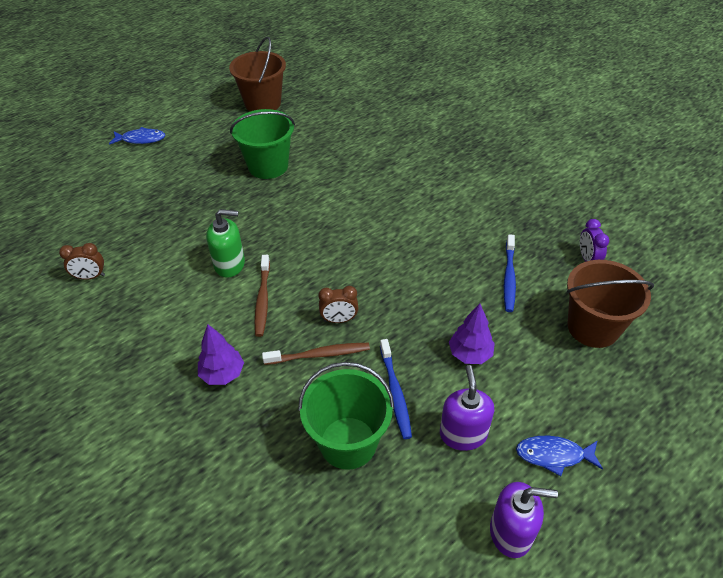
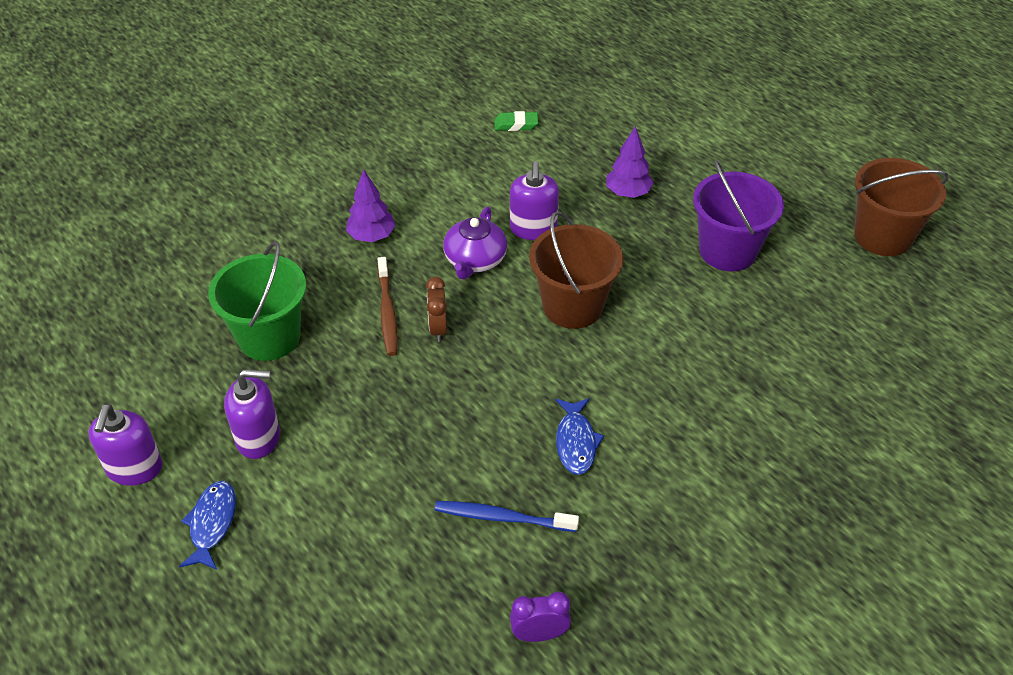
camera: 90 degrees right, 0 degrees up
brown clock [59,243,105,280] -> green eraser [494,111,538,131]
blue fish [109,127,166,145] -> blue fish moved to [556,398,604,475]
green soap dispenser [206,209,245,278] -> purple soap dispenser [510,161,559,240]
green bucket [230,109,295,179] -> purple bucket [693,160,784,271]
brown toothbrush [255,255,270,337] -> purple teapot [443,207,507,279]
blue toothbrush [380,339,412,439] -> none
purple tree [449,304,495,364] -> purple tree moved to [606,126,654,198]
brown bucket [567,260,654,348] -> brown bucket moved to [529,211,623,329]

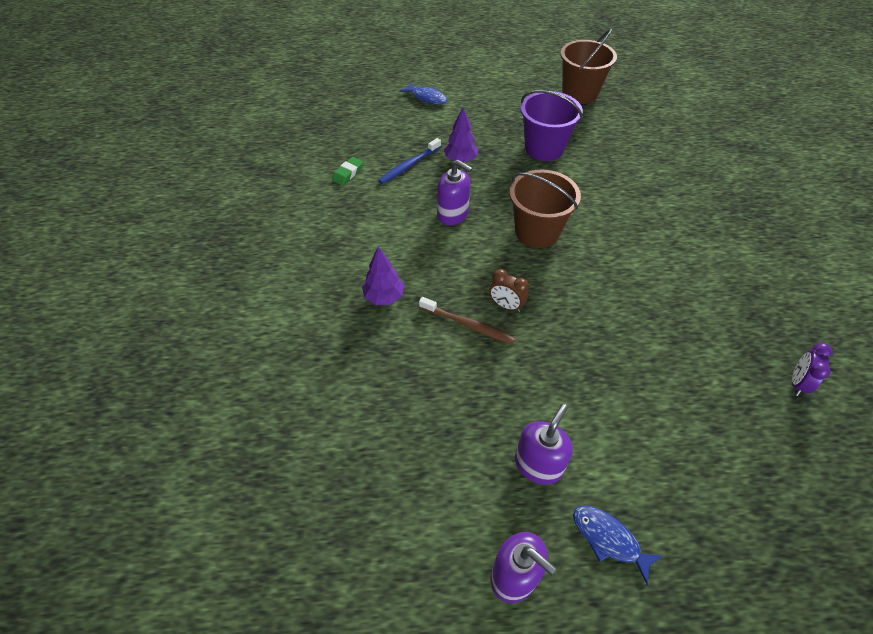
camera: 55 degrees left, 5 degrees up
green bucket [208,241,306,361] -> none
blue toothbrush [435,501,579,532] -> blue toothbrush moved to [378,138,441,184]
purple teapot [443,207,507,279] -> none
blue fish [556,398,604,475] -> blue fish moved to [400,82,447,105]

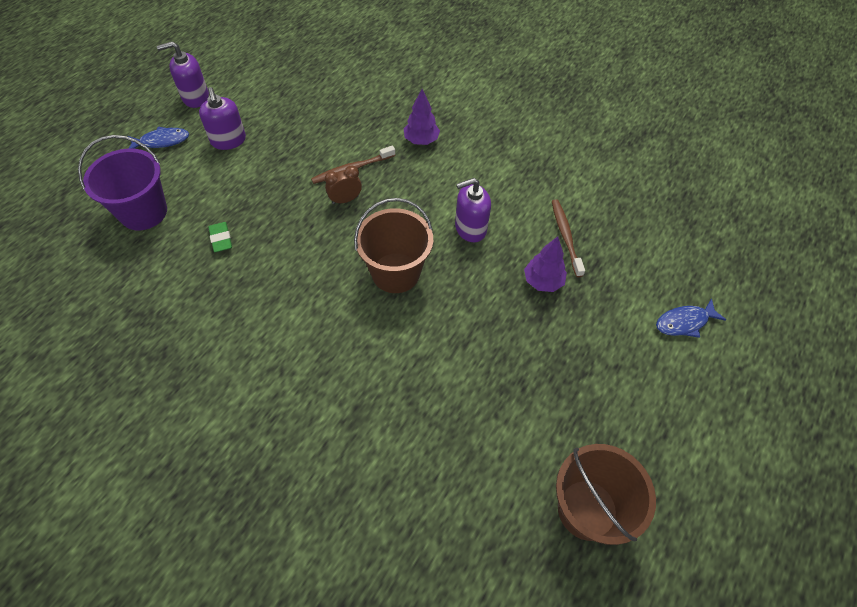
camera: 125 degrees right, 5 degrees up
green eraser [332,157,363,185] -> green eraser moved to [208,222,232,252]
blue toothbrush [378,138,441,184] -> brown toothbrush [552,199,585,277]
purple bucket [521,90,583,161] -> purple bucket moved to [78,135,167,230]
purple clock [792,343,832,396] -> none

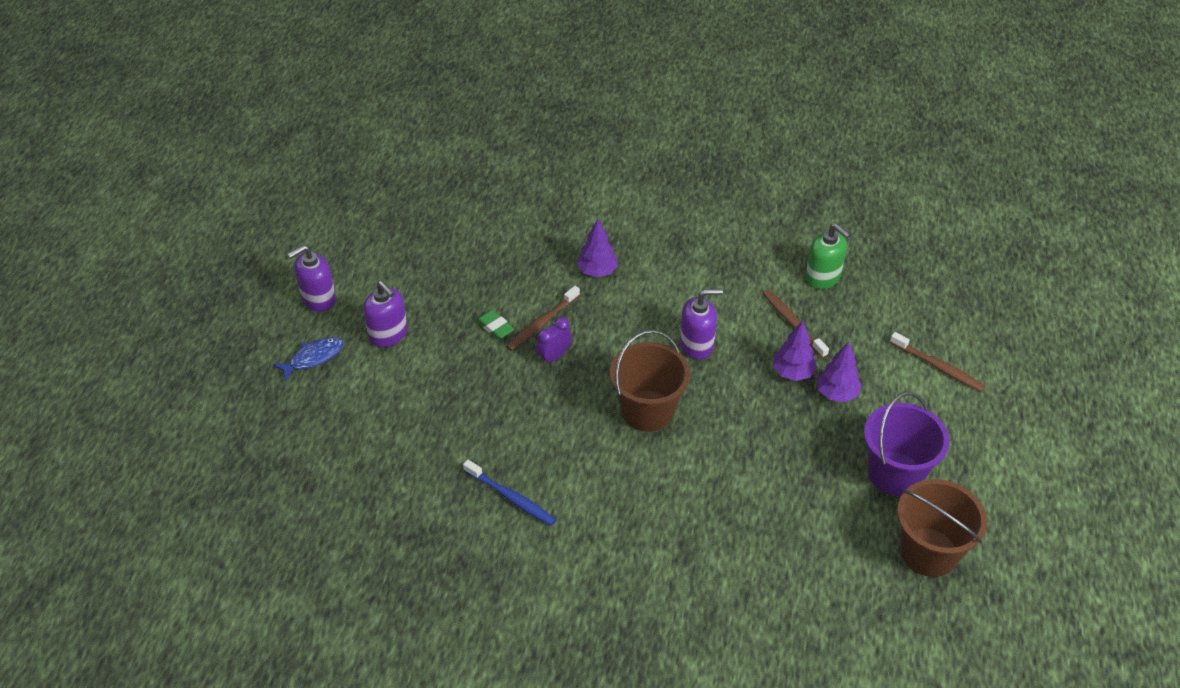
camera: 20 degrees left, 10 degrees down
purple bucket [78,135,167,230] -> purple bucket moved to [864,392,949,496]
green eraser [208,222,232,252] -> green eraser moved to [476,310,514,339]
brown clock [325,165,362,204] -> purple clock [536,317,572,365]
purple soap dispenser [455,178,491,242] -> purple soap dispenser turned 150 degrees counterclockwise [680,289,723,359]
blue fish [656,298,726,338] -> brown toothbrush [890,332,985,392]
none -> blue toothbrush [463,460,556,526]
none -> green soap dispenser [805,223,850,289]
none -> purple tree [817,342,862,402]

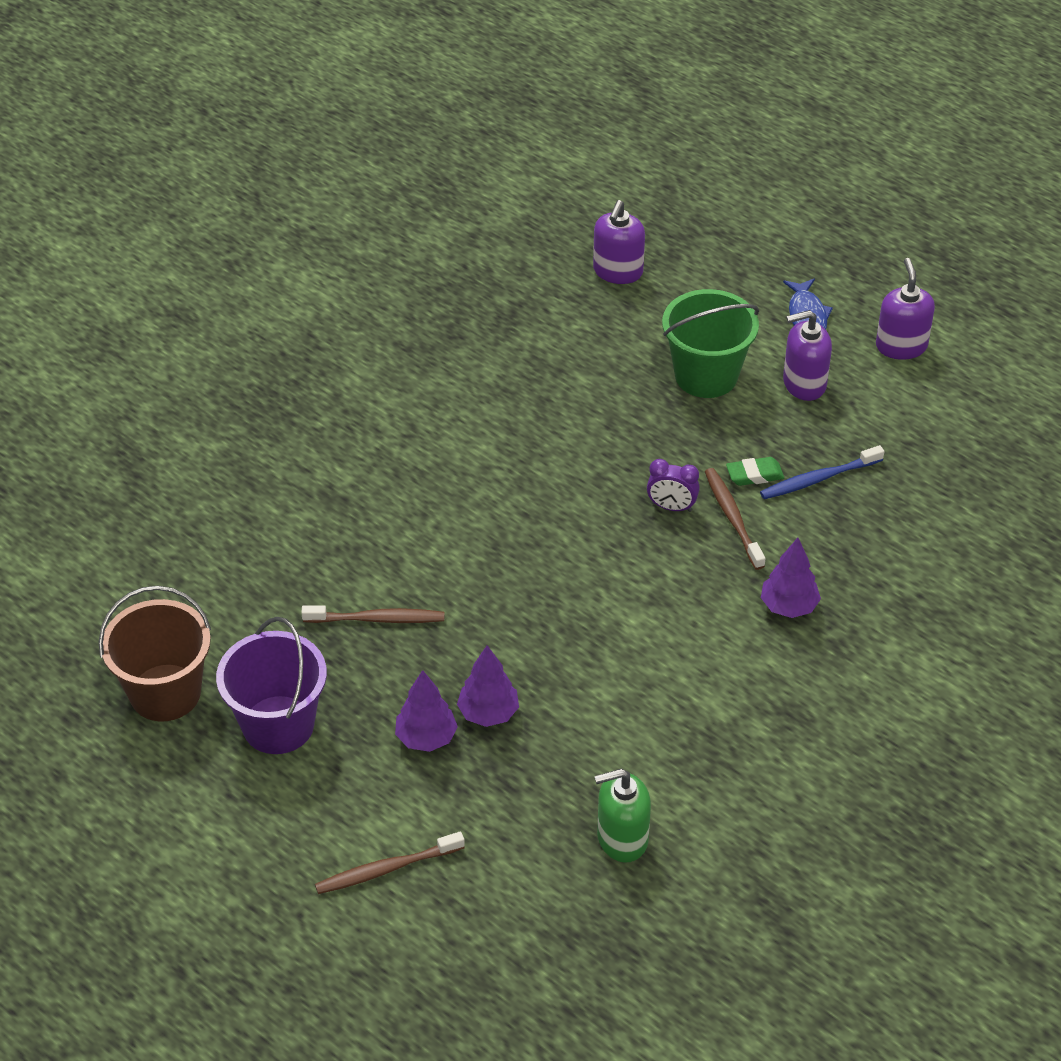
camera: 120 degrees right, 0 degrees up
blue toothbrush [463,460,556,526] -> blue toothbrush moved to [760,445,884,499]
purple clock [536,317,572,365] -> purple clock turned 120 degrees clockwise [647,459,700,512]
brown bucket [610,330,690,432] -> none
purple soap dispenser [680,289,723,359] -> purple soap dispenser moved to [593,200,645,284]
brown toothbrush [763,289,829,358] -> brown toothbrush moved to [301,605,444,623]
none -> green bucket [662,289,759,398]

